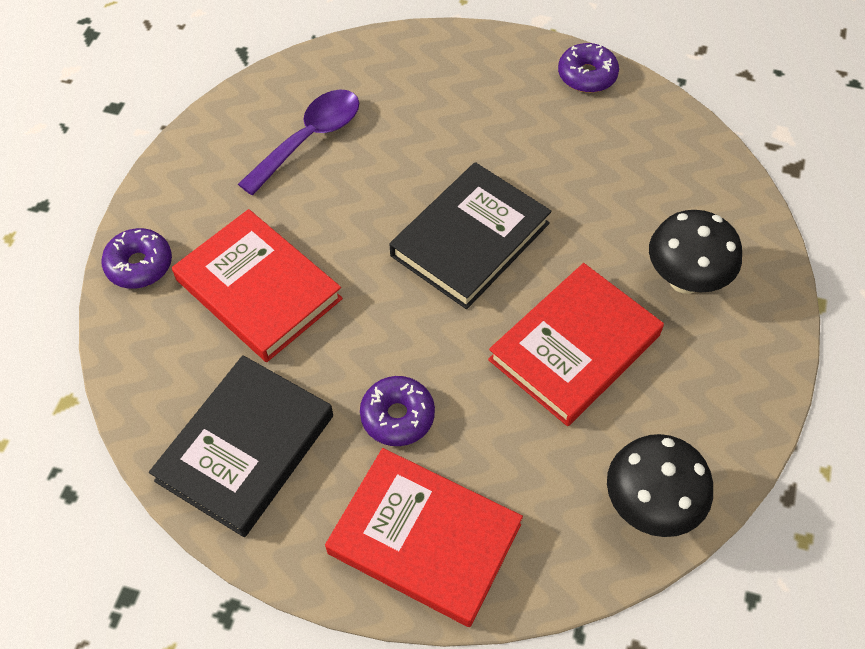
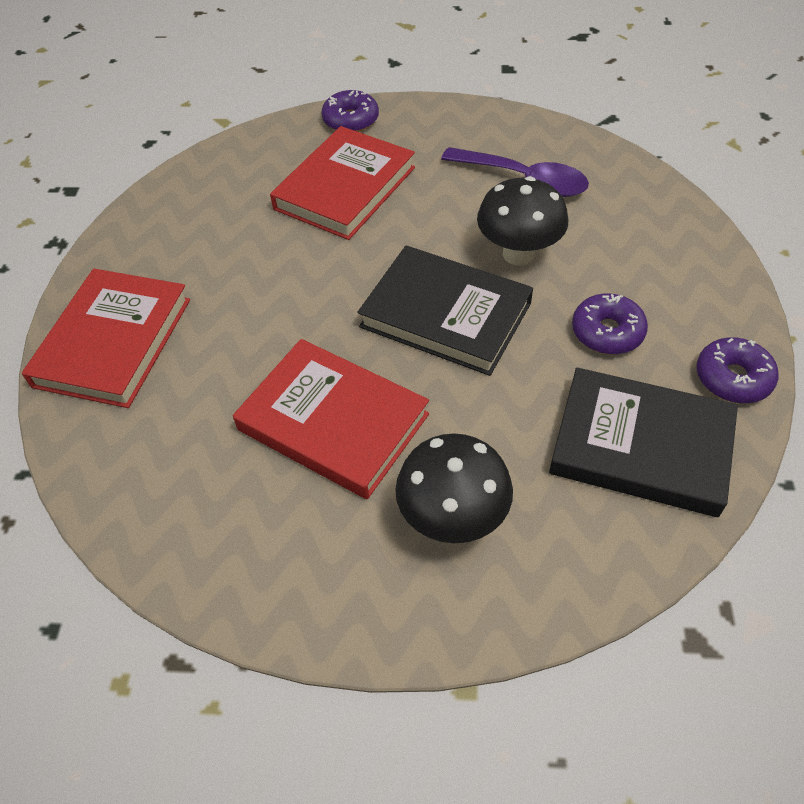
camera: 80 degrees right, 5 degrees down
black book [149,355,333,537] -> black book moved to [549,367,738,517]
purple donut [360,376,435,446] -> purple donut moved to [572,294,648,354]
black mushroom [607,434,713,537] -> black mushroom moved to [477,176,569,265]

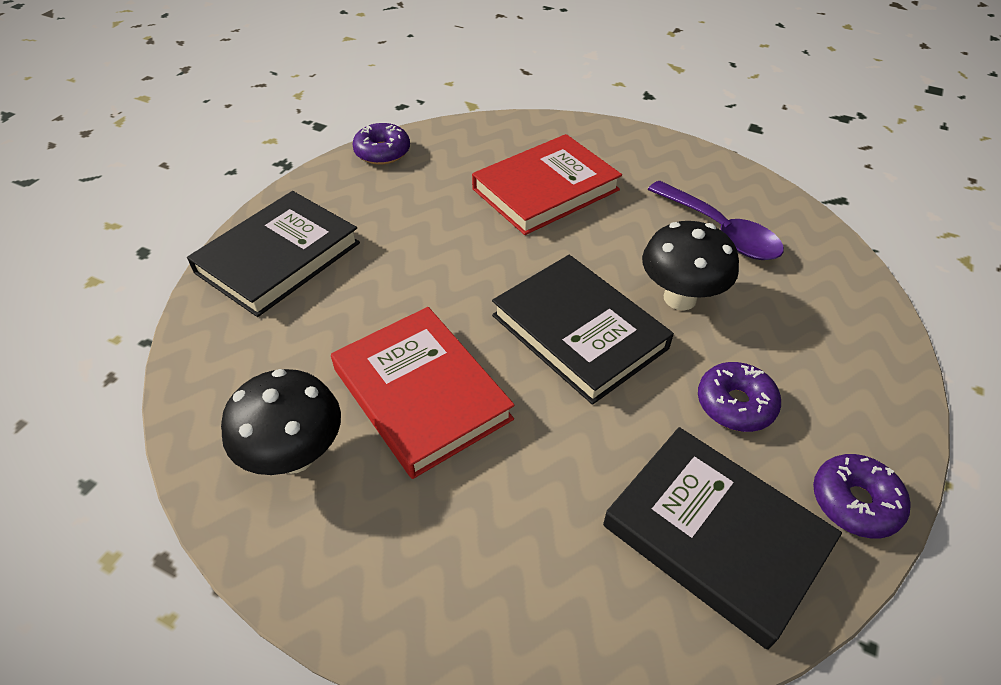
camera: 20 degrees right, 5 degrees down
red book [22,269,190,408] -> black book [187,191,360,317]
purple donut [321,90,379,132] -> purple donut moved to [352,123,410,165]
black mushroom [395,433,513,543] -> black mushroom moved to [221,369,341,475]

